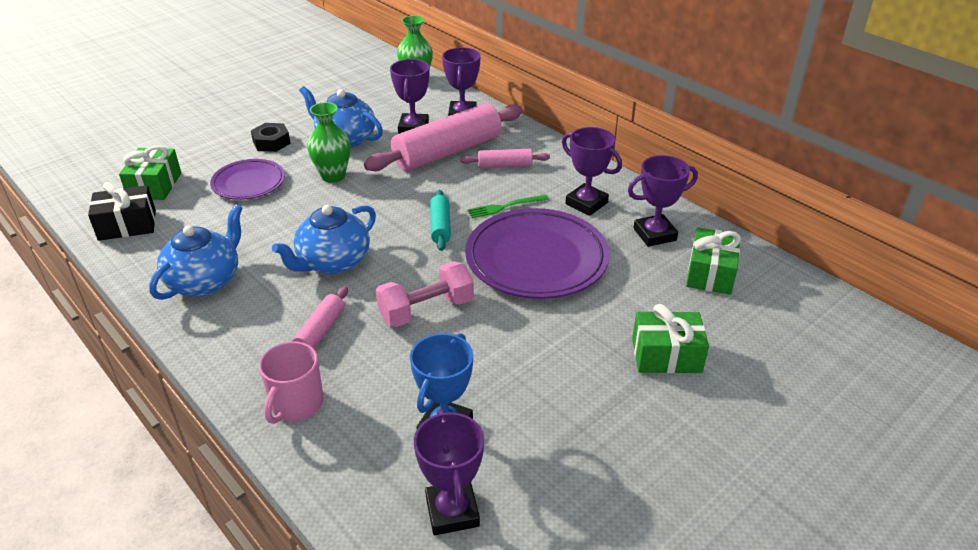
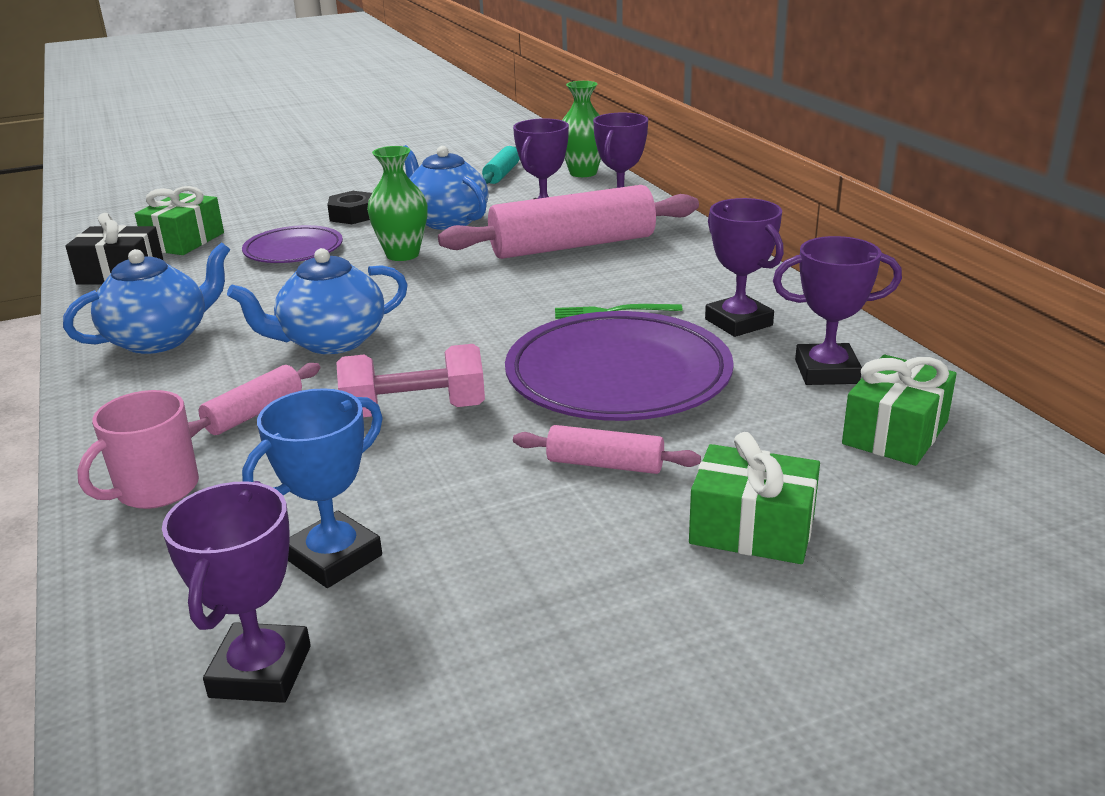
camera: 20 degrees right, 10 degrees down
turquoise rolling pin [430,190,451,251] -> turquoise rolling pin moved to [482,146,520,184]
pink rolling pin [460,149,550,168] -> pink rolling pin moved to [513,425,701,474]

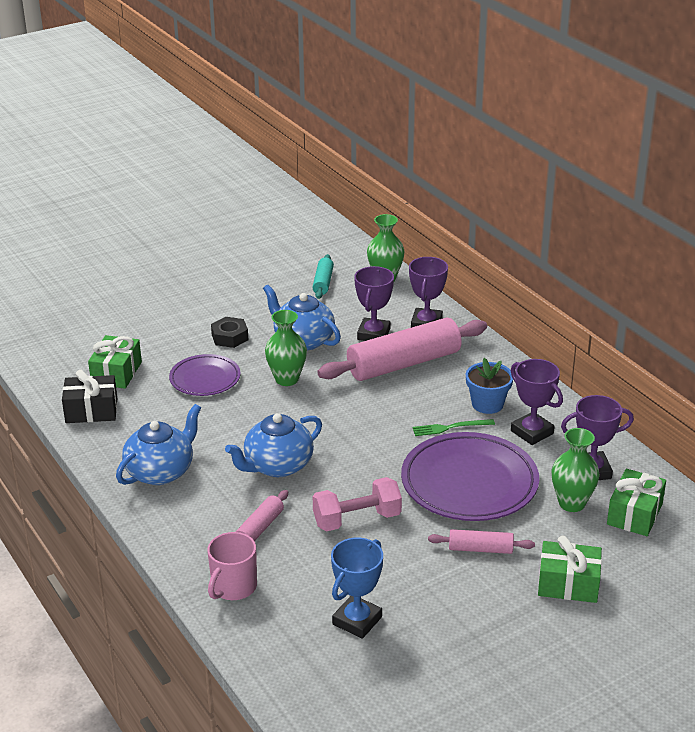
camera: 10 degrees left, 5 degrees up
purple trophy [162,481,311,703] -> none
none -> blue flower pot [466,358,513,414]
none -> green vase [551,428,600,512]

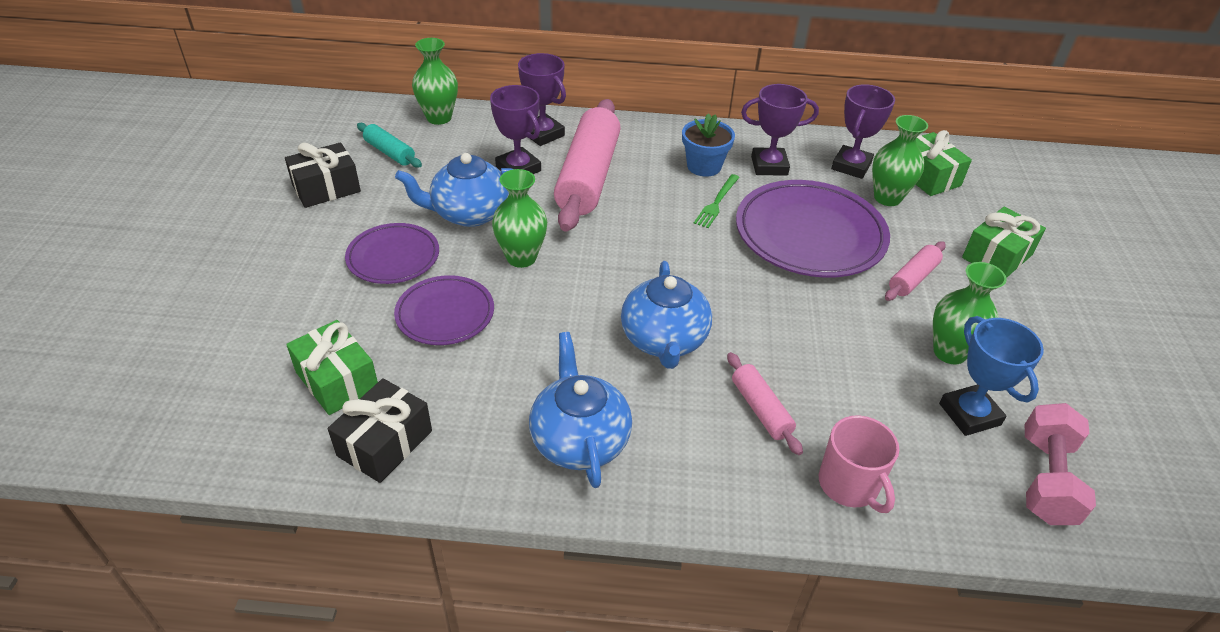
camera: 55 degrees left, 10 degrees up
black nut [211,317,248,348] -> purple plate [345,223,439,284]
pink dumbbell [313,477,402,531] -> pink dumbbell moved to [1025,403,1096,525]
none -> black gift [285,142,361,208]
none -> green vase [933,262,1007,364]

